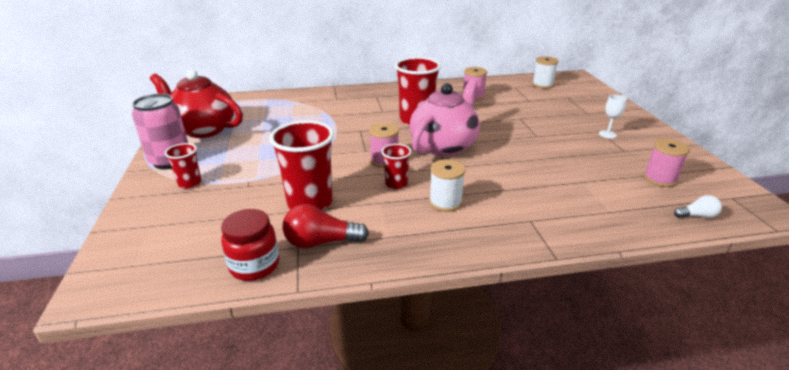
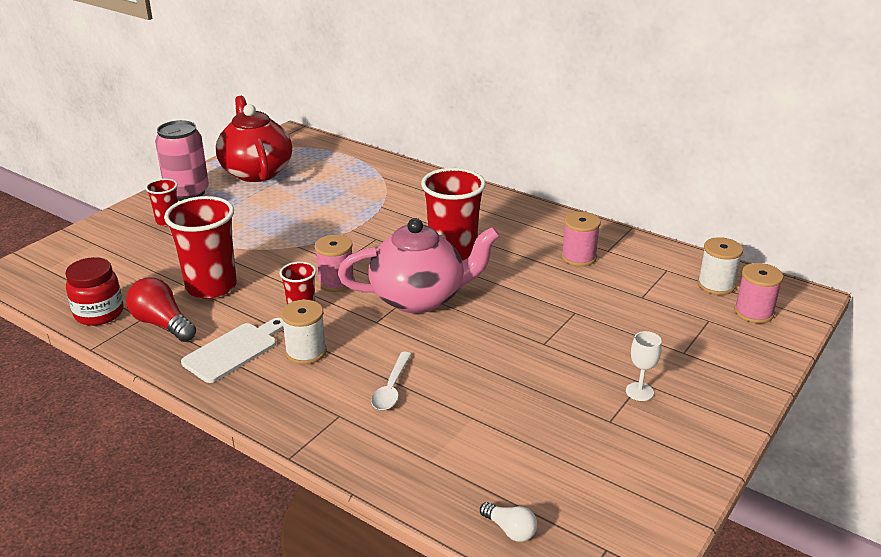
camera: 45 degrees right, 0 degrees up
pink spool [644,139,690,187] -> pink spool moved to [734,263,783,323]
none -> white cutting board [181,318,284,383]
none -> white spoon [371,352,411,410]

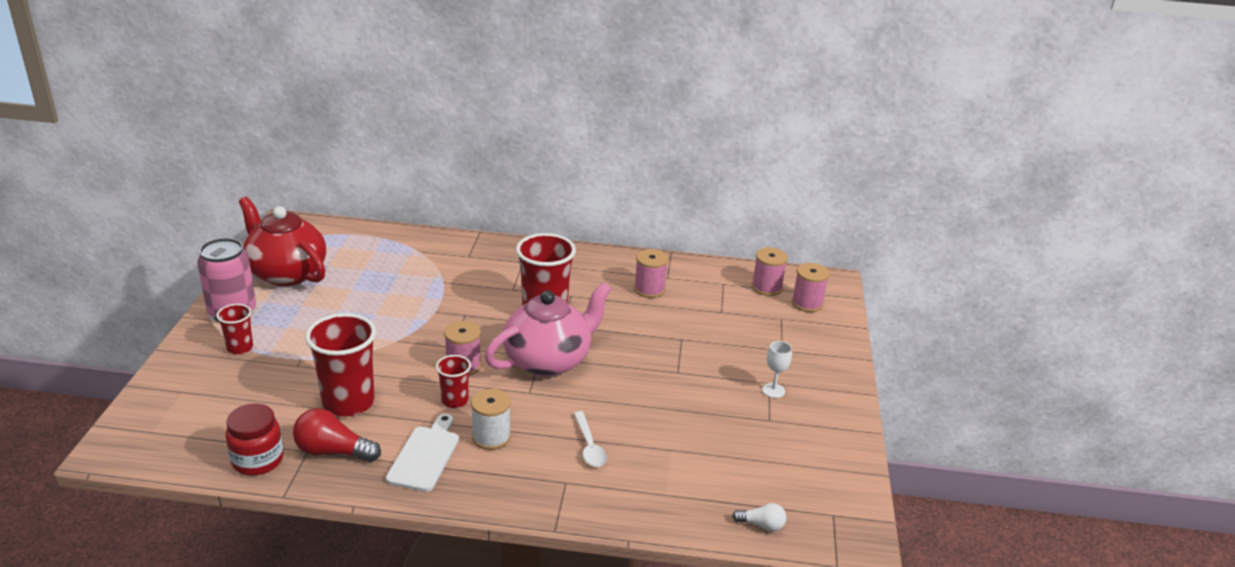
camera: 30 degrees left, 0 degrees up
white spool [697,237,743,295] -> pink spool [752,247,788,296]

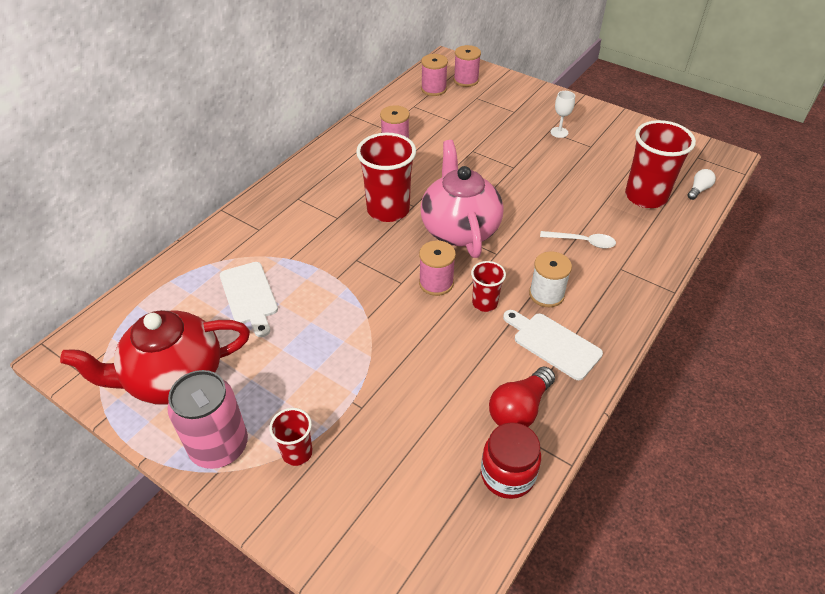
camera: 60 degrees left, 15 degrees up
red cup [305,313,376,417] -> red cup moved to [625,120,696,208]
none -> white cutting board [220,262,278,337]

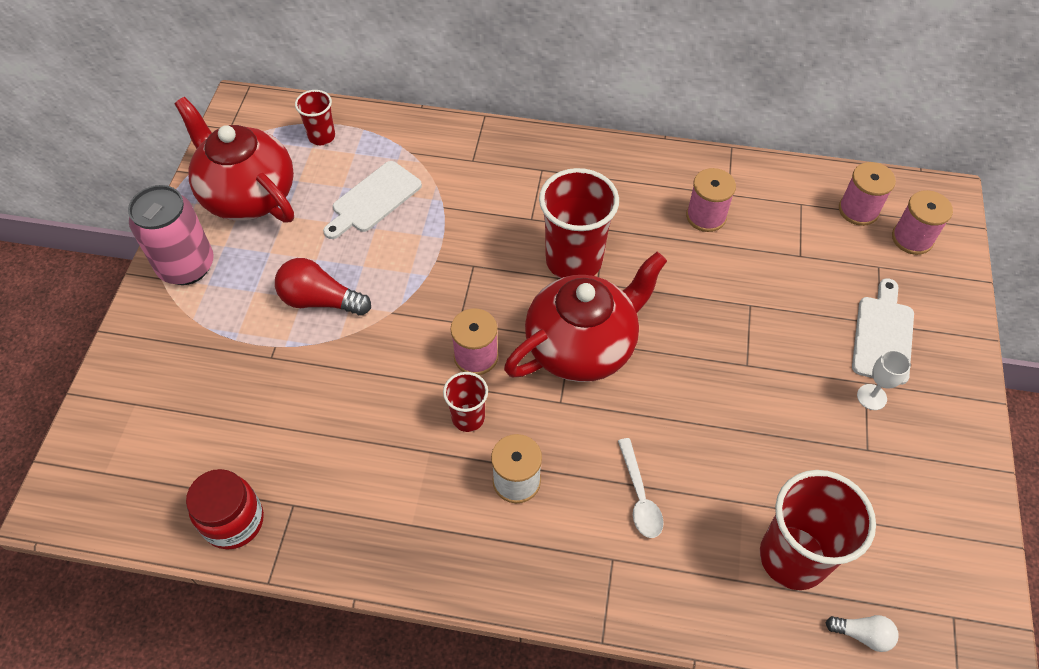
camera: 65 degrees right, 10 degrees up
red cup [269,408,313,466] -> red cup moved to [295,90,335,145]
pink teapot [420,140,504,258] -> red teapot [504,252,667,382]
red light bulb [489,367,555,427] -> red light bulb moved to [275,258,371,316]
white cutting board [503,310,603,380] -> white cutting board moved to [852,278,914,385]

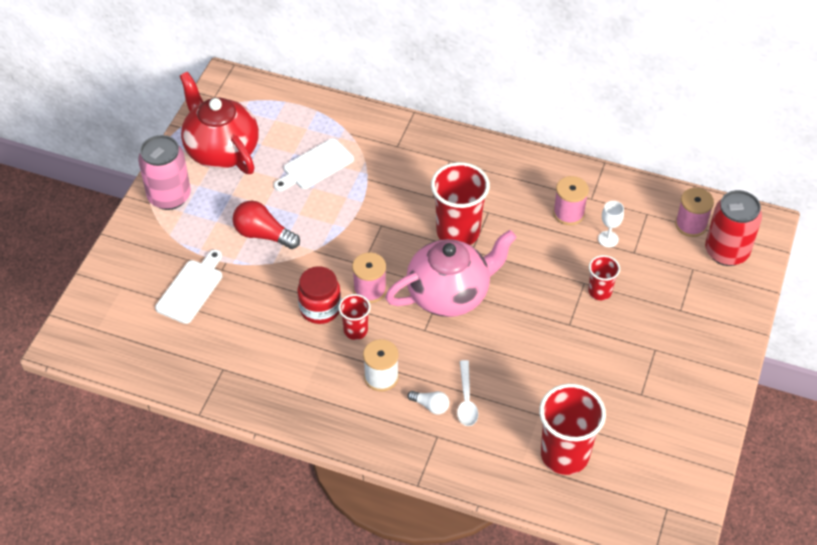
camera: 10 degrees right, 5 degrees down
red jar [186,469,264,550] -> red jar moved to [297,266,341,324]
red cup [295,90,335,145] -> red cup moved to [588,255,620,300]
red teapot [504,252,667,382] -> pink teapot [385,230,517,317]
white light bulb [826,615,899,652] -> white light bulb moved to [408,391,449,415]
white cutting board [852,278,914,385] -> white cutting board moved to [155,249,222,324]
white goblet [857,350,911,410] -> white goblet moved to [598,201,624,247]
pink spool [892,190,953,255] -> red can [705,190,762,266]

